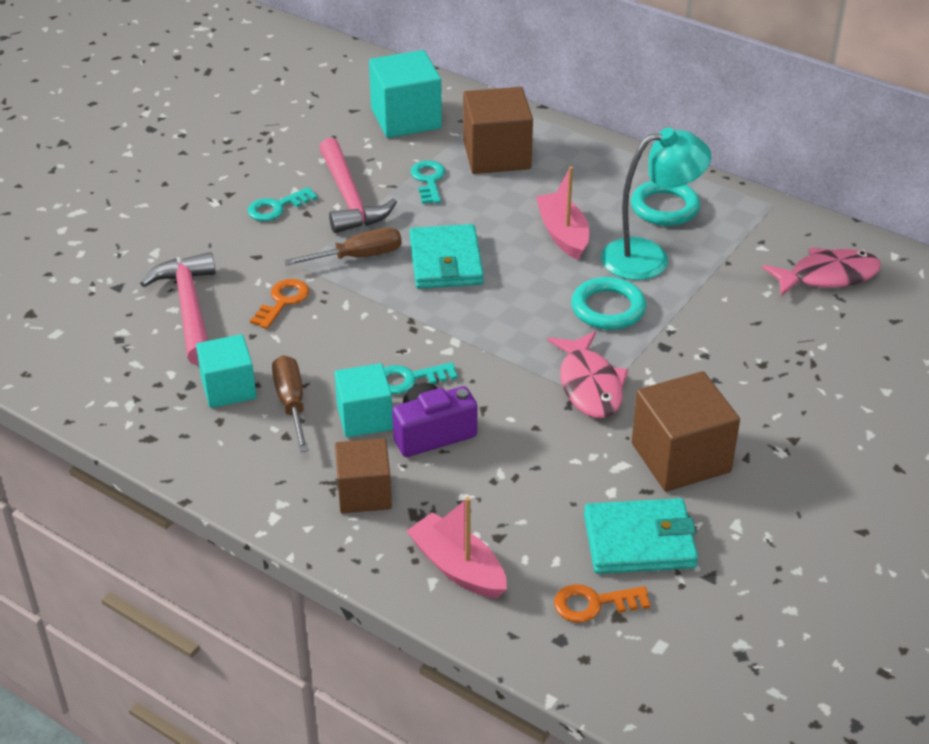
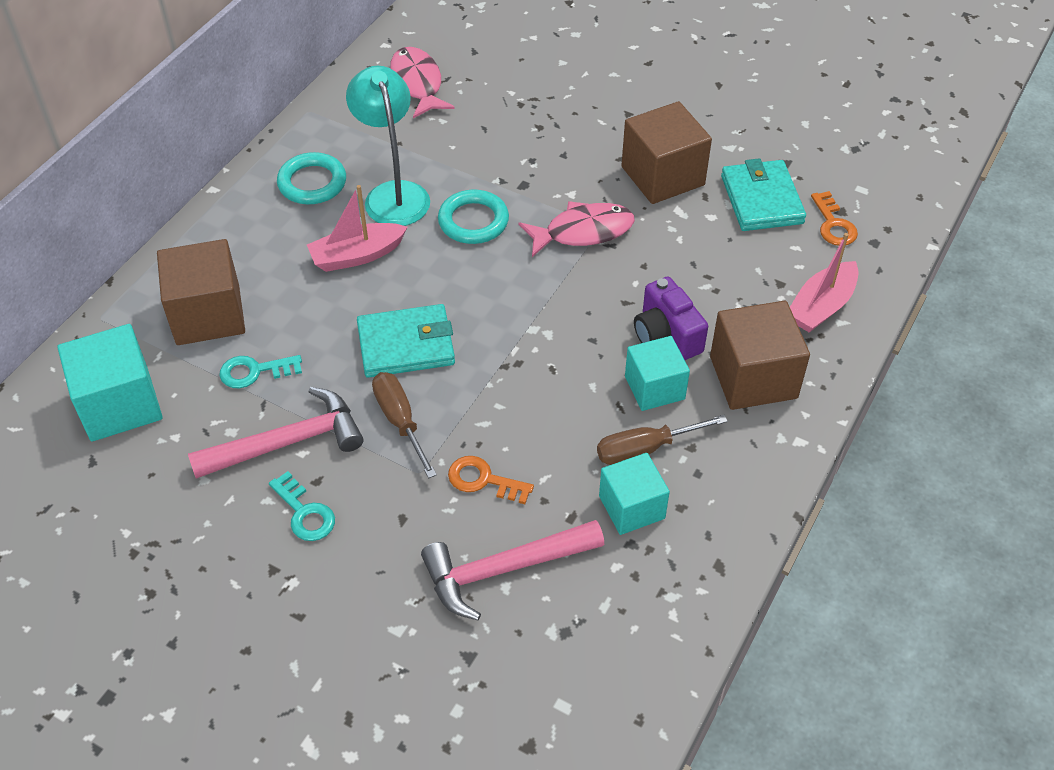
camera: 95 degrees left, 10 degrees up
brown cube [335,438,392,513] -> brown cube [710,301,810,410], size x1.51
turquoise key [384,362,457,394] -> none

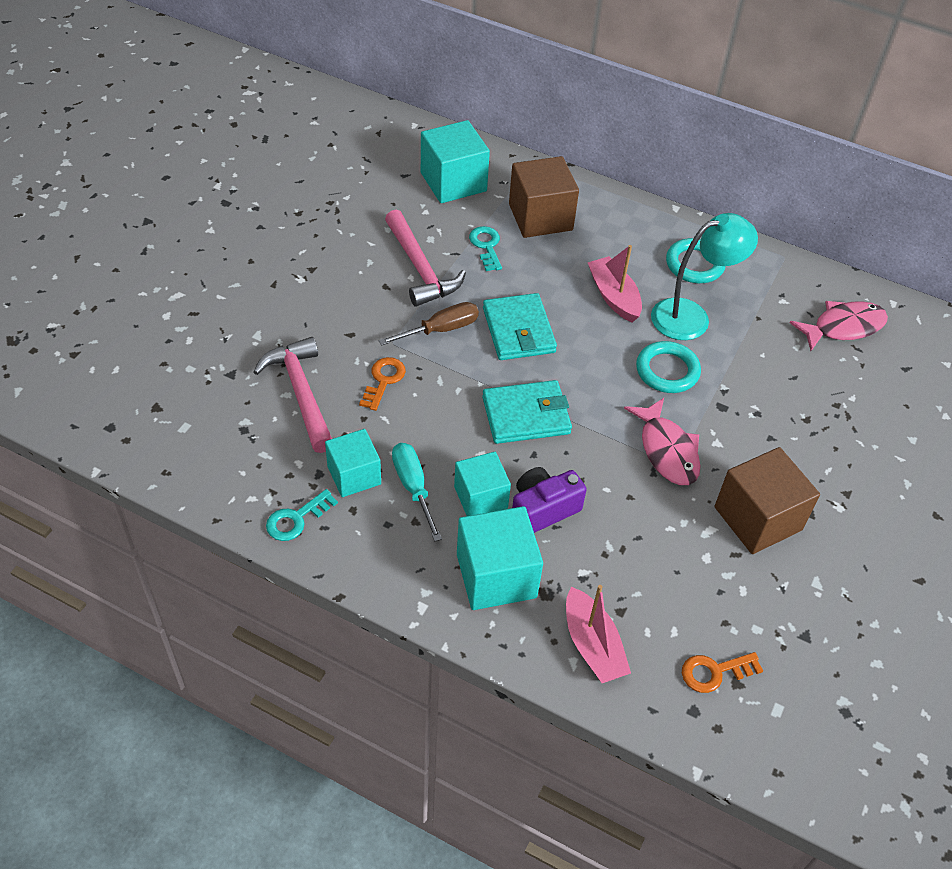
camera: 85 degrees right, 0 degrees up
turquoise key [269,471,335,541] -> turquoise key moved to [266,489,338,541]
brown screwdriver [597,415,728,465] -> turquoise screwdriver [392,443,442,542]
brown cube [710,301,810,410] -> turquoise cube [457,506,543,610]
turquoise wallet [721,158,806,231] -> turquoise wallet moved to [482,380,572,444]
pink boat [790,233,859,333] -> pink boat turned 150 degrees counterclockwise [566,585,631,683]

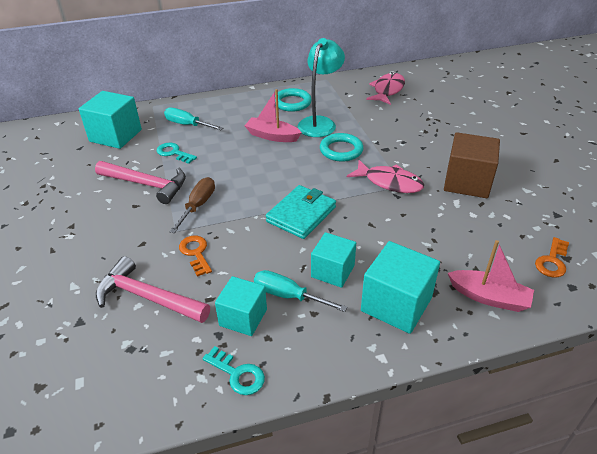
camera: 40 degrees left, 10 degrees down
turquoise key [266,489,338,541] -> turquoise key turned 60 degrees counterclockwise [203,346,265,395]
turquoise wallet [483,293,557,360] -> none
brown cube [509,156,579,238] -> turquoise screwdriver [164,107,223,130]
purple camera [512,467,587,533] -> none

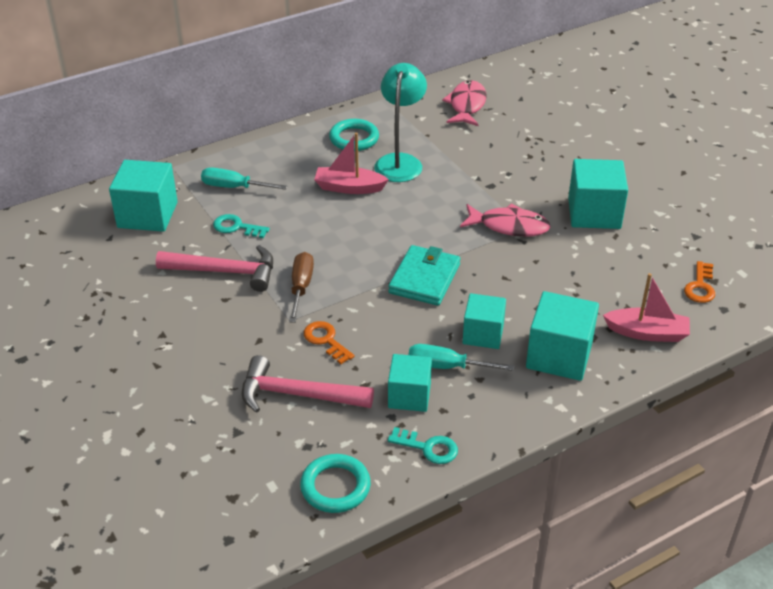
camera: 15 degrees left, 0 degrees up
turquoise ring [320,133,363,162] -> turquoise ring moved to [300,454,371,513]
brown cube [444,132,500,198] -> turquoise cube [568,159,628,229]

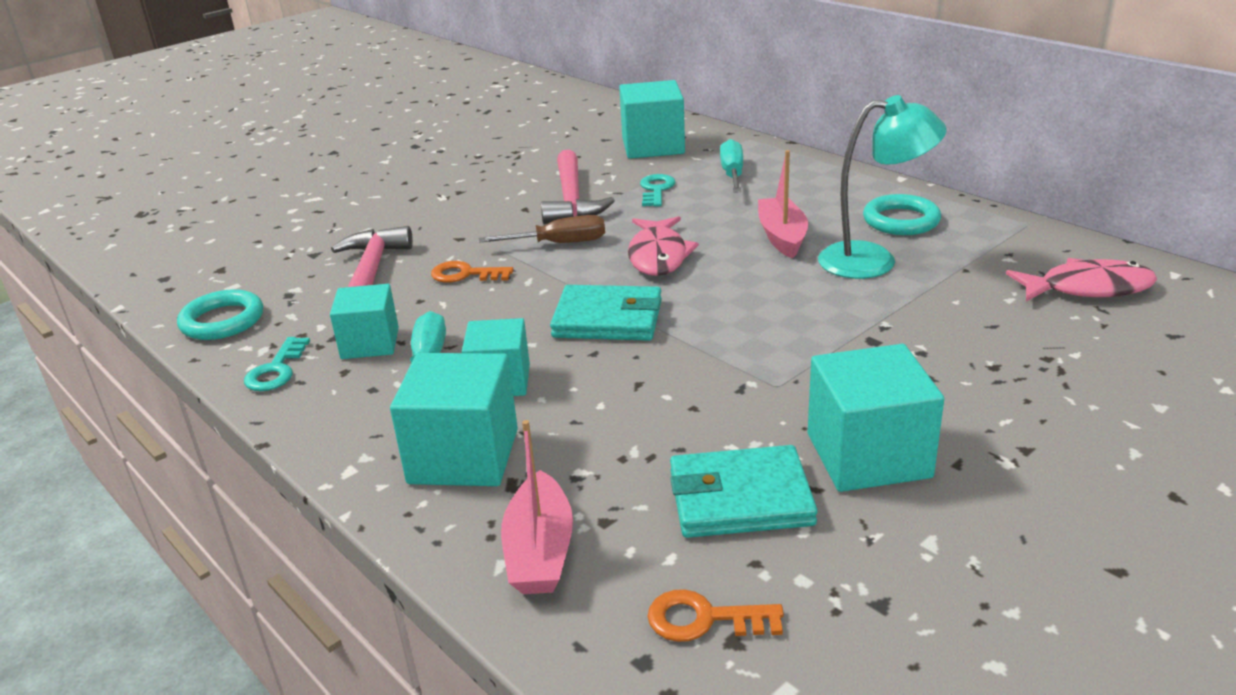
camera: 80 degrees right, 10 degrees down
orange key [304,321,355,364] -> orange key turned 120 degrees counterclockwise [431,261,514,283]
pink fish [460,204,551,237] -> pink fish moved to [628,216,699,276]
none -> turquoise wallet [670,445,818,538]

